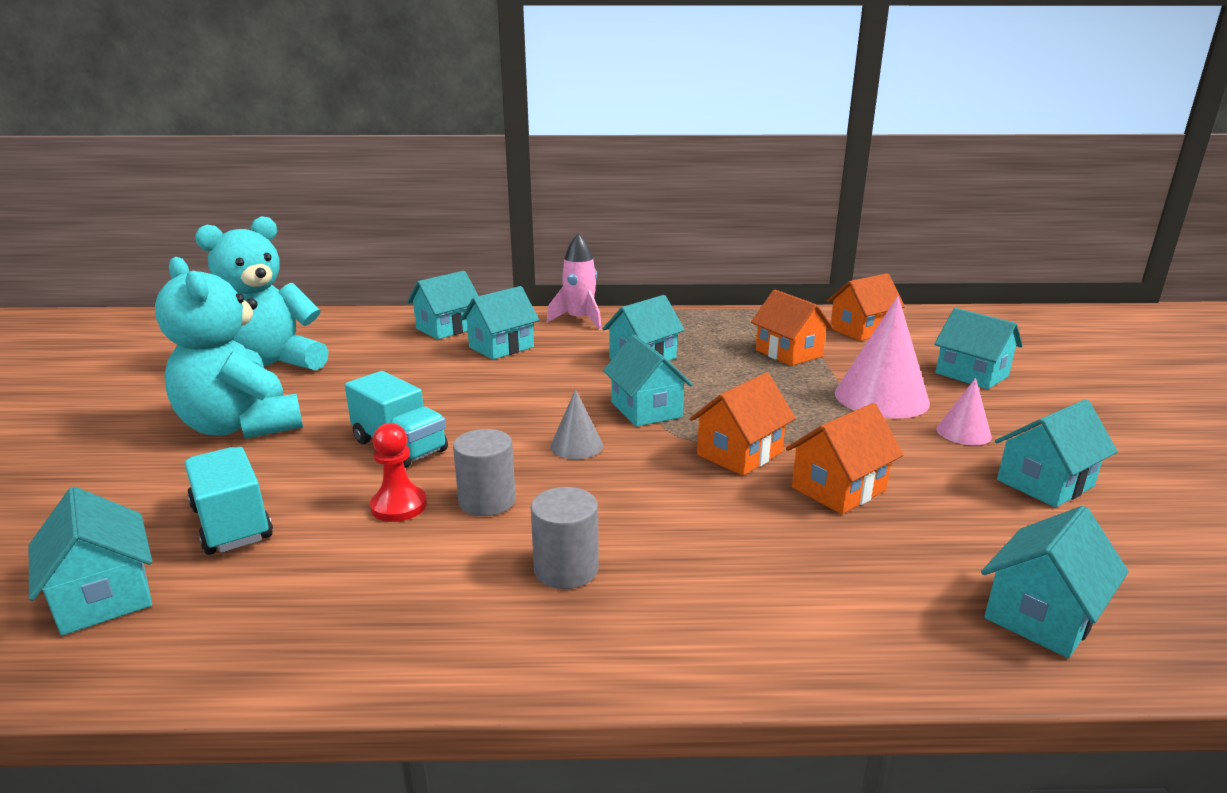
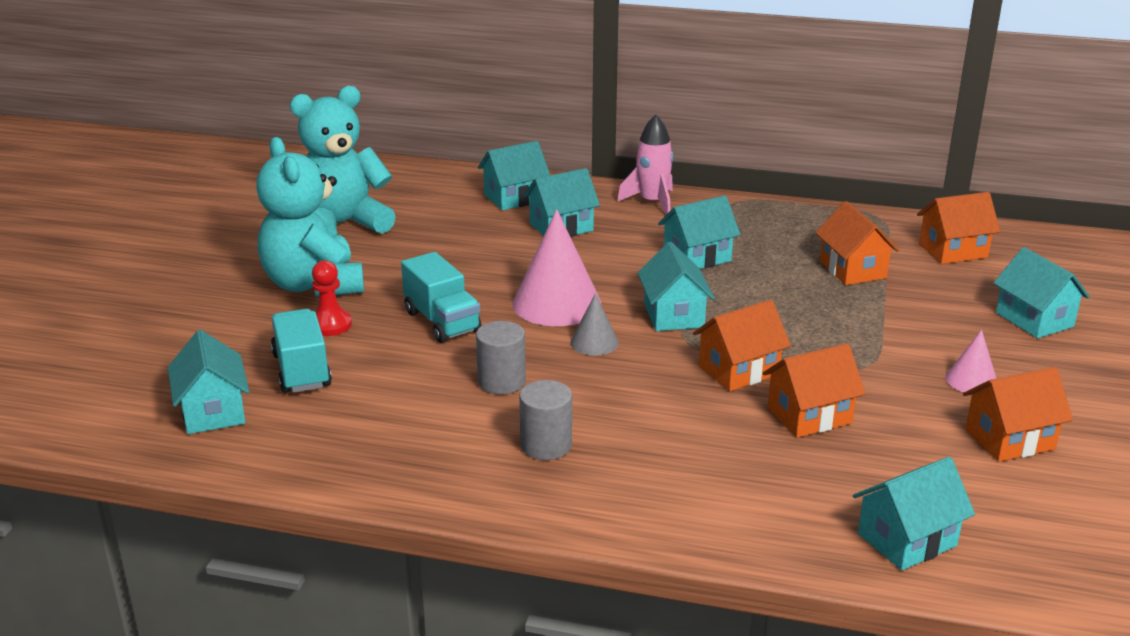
camera: 15 degrees right, 5 degrees up
red pawn [370,423,427,522] -> red pawn moved to [312,260,352,336]
pink cone [835,296,930,418] -> pink cone moved to [513,209,601,326]
turquoise house [995,399,1118,507] -> orange house [963,367,1073,462]

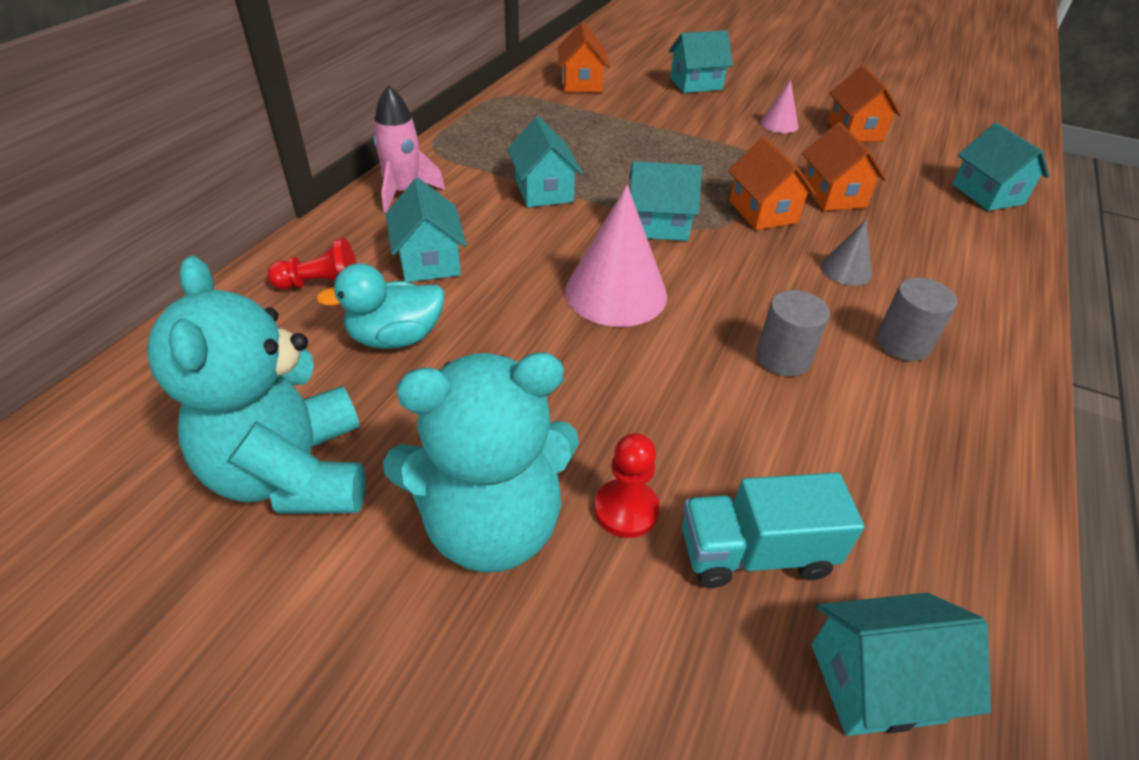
camera: 80 degrees left, 15 degrees up
turquoise truck [401,252,482,343] -> none
turquoise house [478,141,550,210] -> red pawn [267,238,356,289]
grey cone [571,293,619,355] -> grey cone moved to [821,220,872,286]
orange house [815,201,899,285] -> none
none -> turquoise duck [316,263,445,349]

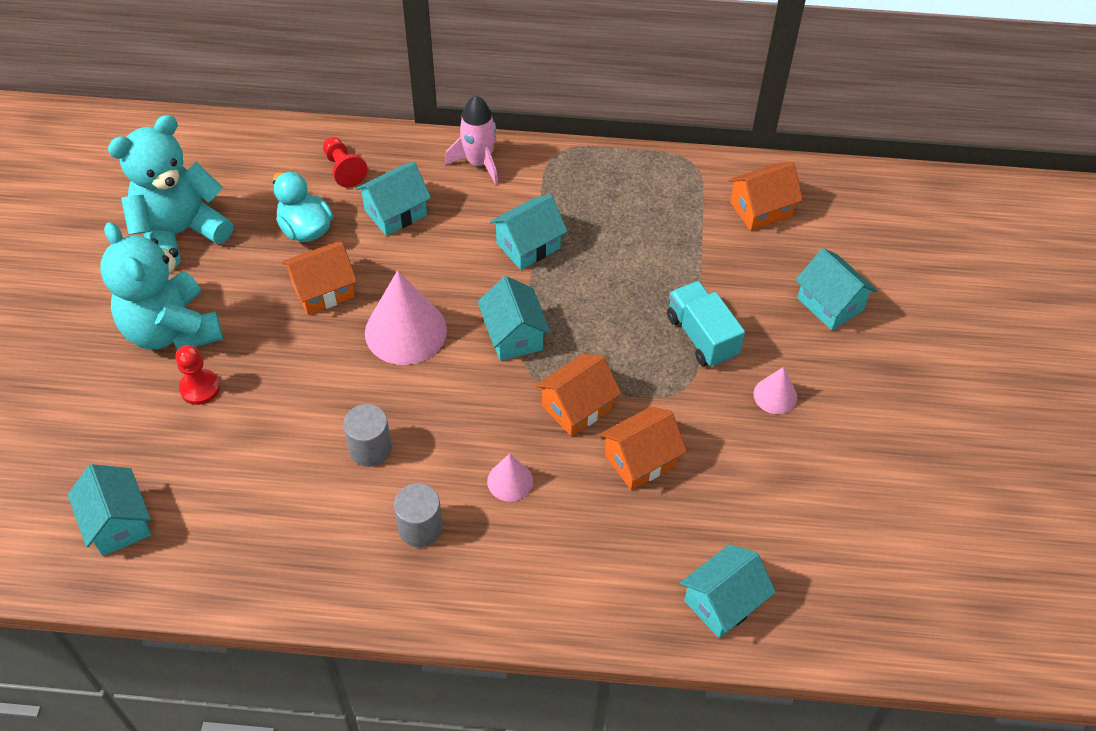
camera: 70 degrees right, 10 degrees up
turquoise truck [682,472,865,588] -> turquoise truck moved to [667,281,745,367]
grey cone [821,220,872,286] -> pink cone [487,454,533,502]
orange house [828,66,901,142] -> orange house moved to [282,242,357,315]

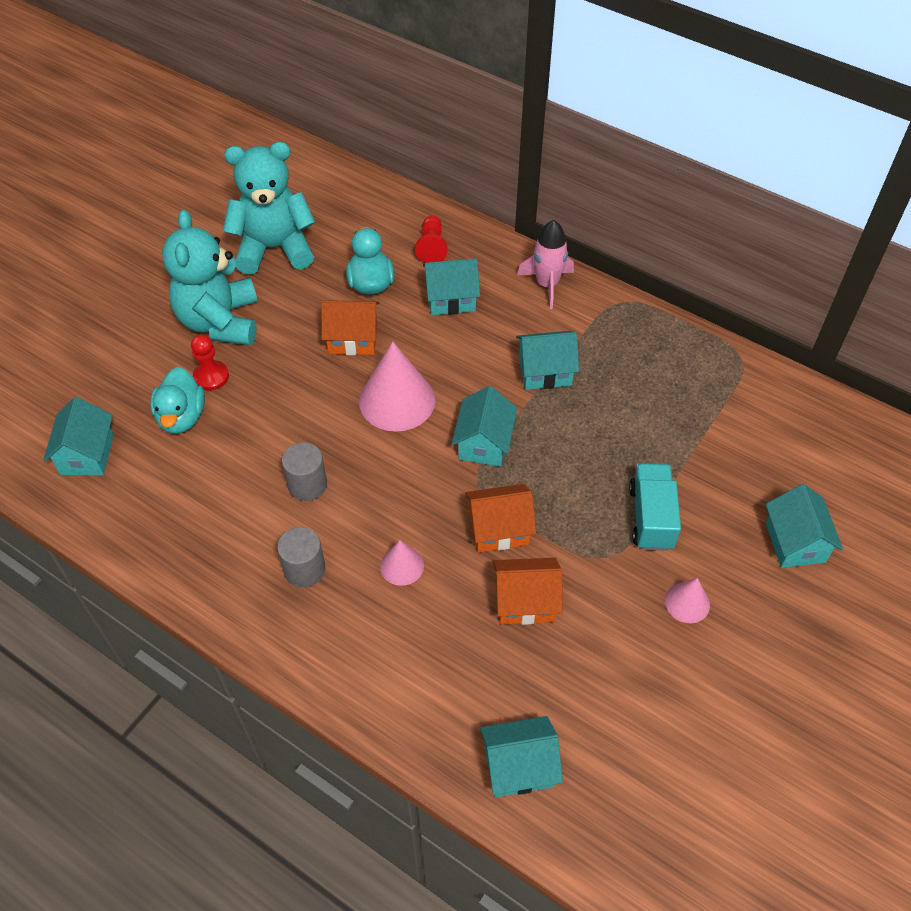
camera: 30 degrees right, 0 degrees up
orange house [728,162,803,231] -> none
none -> turquoise duck [150,367,205,434]

